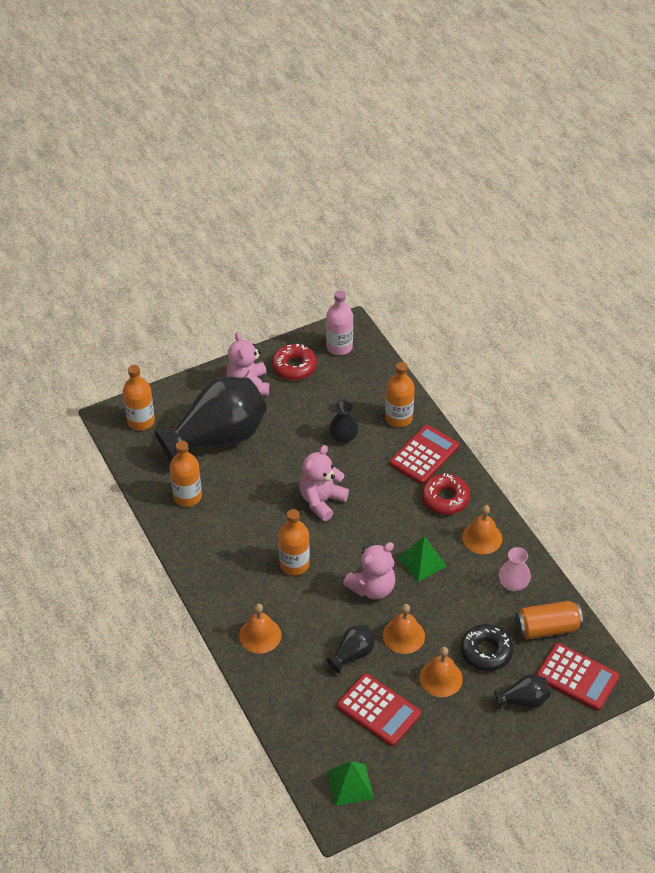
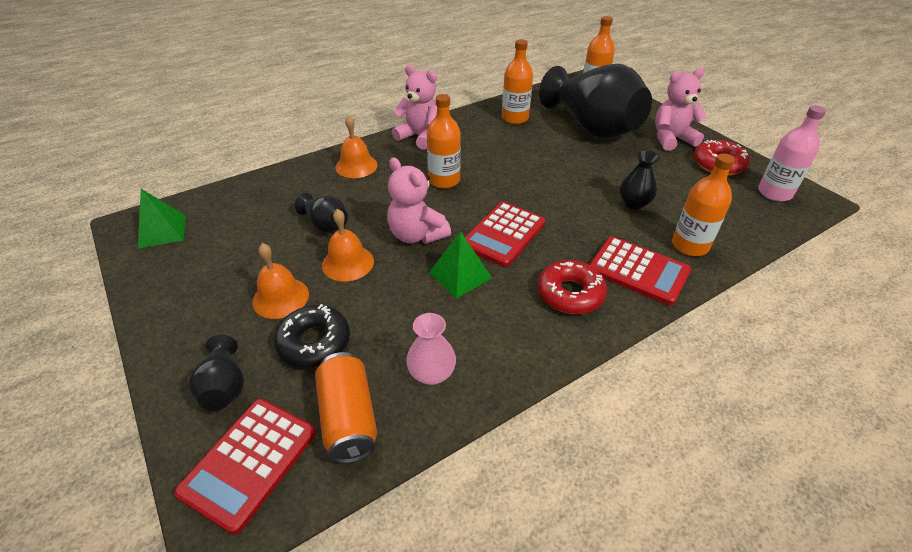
camera: 85 degrees right, 5 degrees down
pink teddy bear [300,445,349,521] -> pink teddy bear moved to [392,65,437,150]
red calculator [337,673,421,746] -> red calculator moved to [465,202,545,267]
orange bell [462,505,502,554] -> none

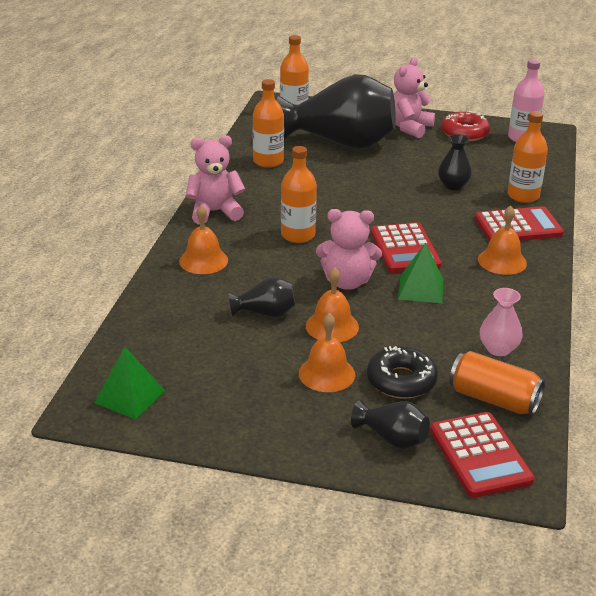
camera: 45 degrees left, 10 degrees down
red donut [538,260,607,314] -> orange bell [478,206,527,275]

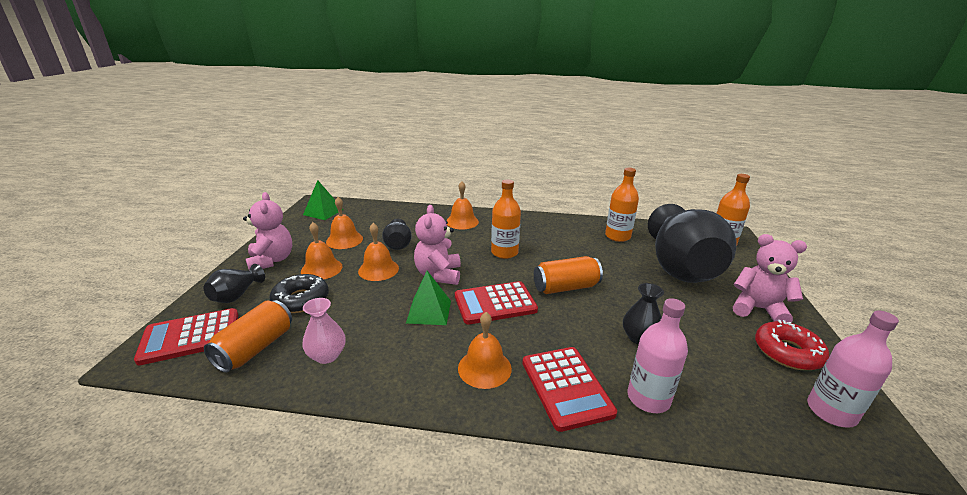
camera: 85 degrees right, 5 degrees down
pink teddy bear [186,135,245,224] -> pink teddy bear moved to [243,192,292,270]
orange bottle [508,111,548,203] -> pink bottle [628,298,688,413]
none -> orange bell [326,197,363,249]
none -> orange can [534,256,603,294]

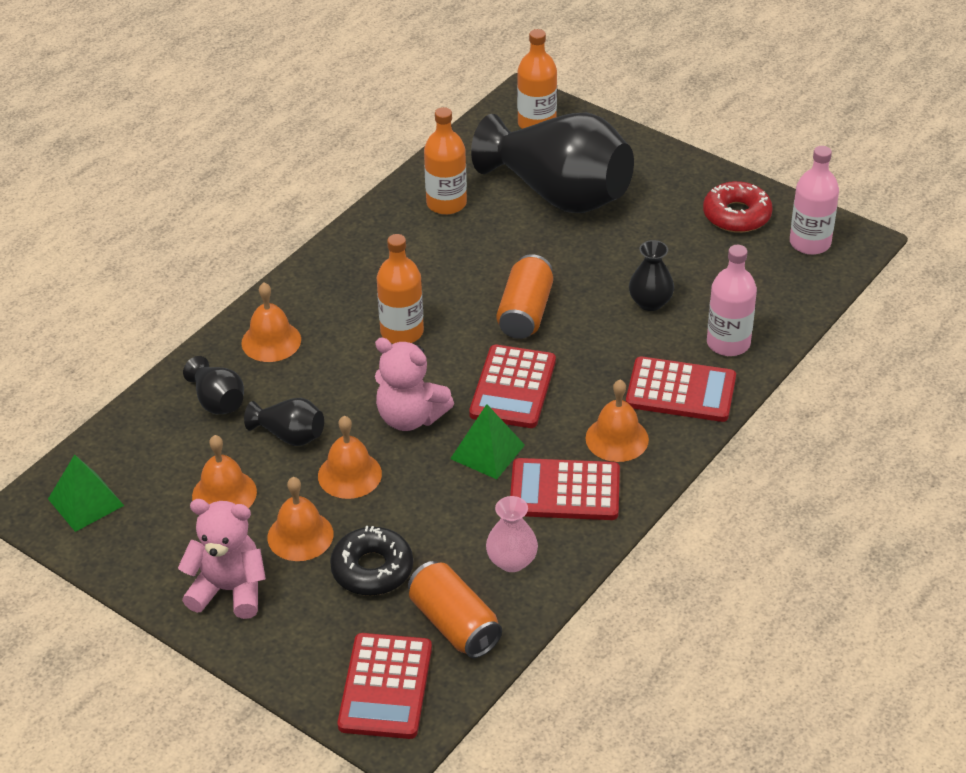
camera: 60 degrees left, 15 degrees up
black vase [204,264,265,303] -> black vase moved to [183,356,244,414]
pink teddy bear [733,234,807,322] -> none
none -> red calculator [510,458,620,520]

